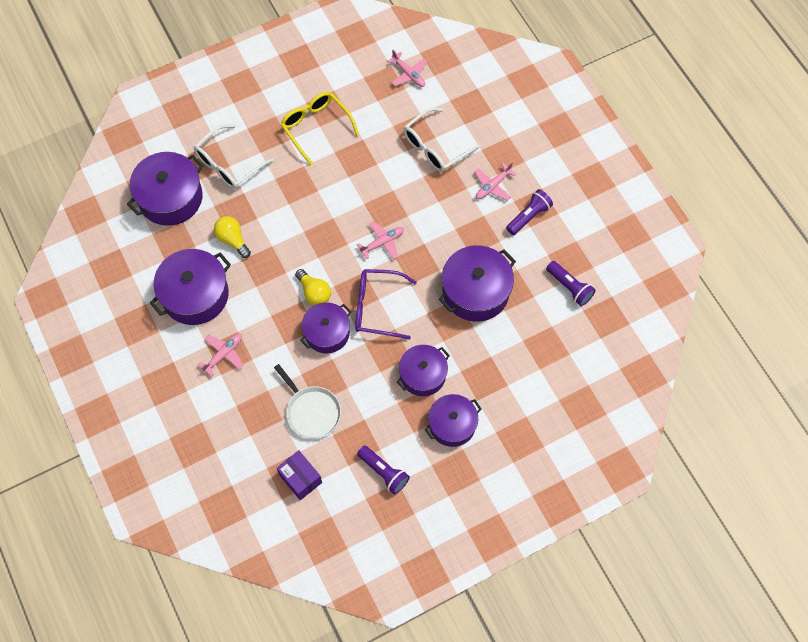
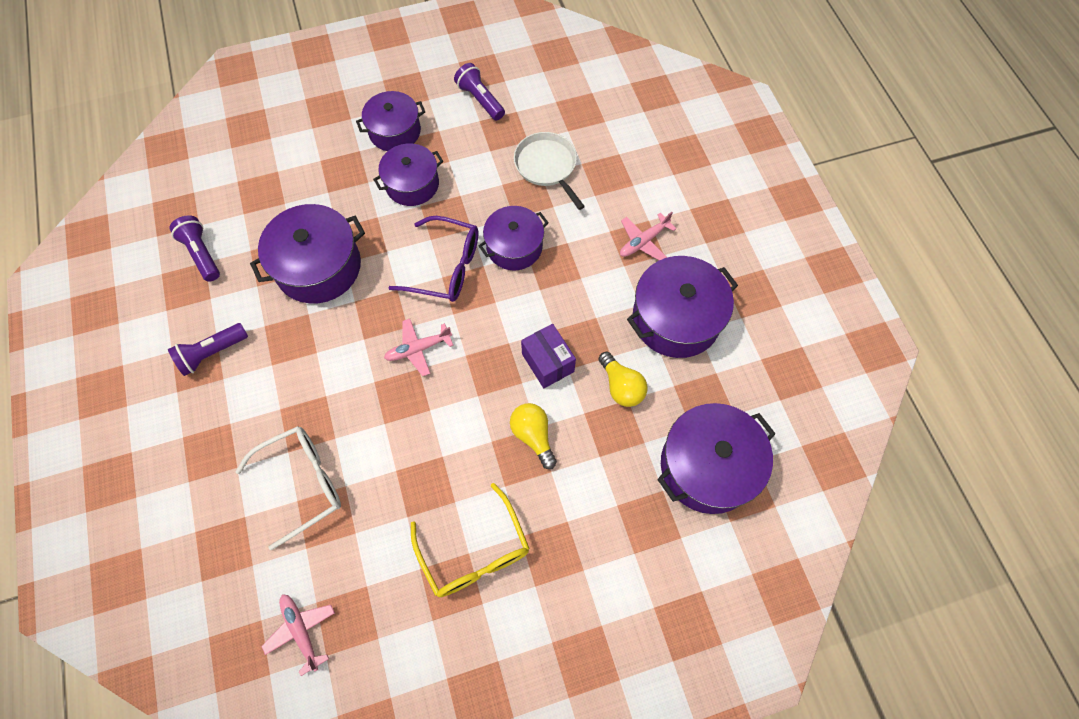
camera: 170 degrees left, 0 degrees up
white glasses [194,124,274,189] -> none
purple box [277,450,322,500] -> purple box moved to [521,324,576,388]
yellow light bulb [295,269,331,305] -> yellow light bulb moved to [510,403,557,469]
pink plane [474,162,517,201] -> none

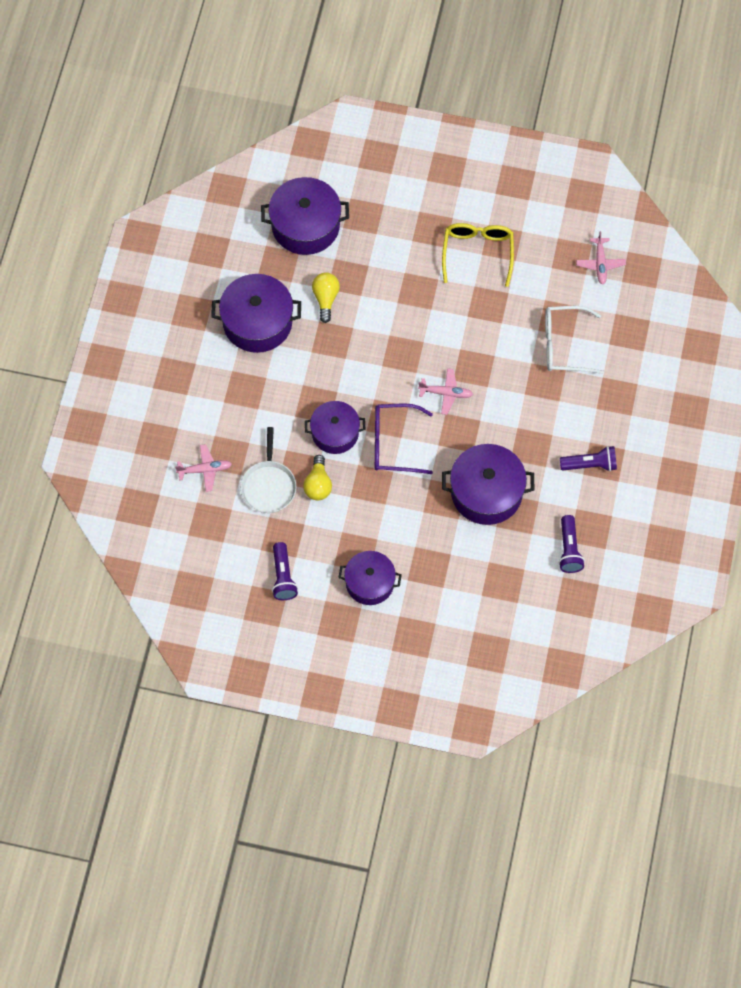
camera: 150 degrees left, 0 degrees up
purple pot [373,144,443,206] -> none
purple glasses [388,216,479,302] -> purple glasses turned 45 degrees counterclockwise [375,403,433,474]
yellow light bulb [510,403,557,469] -> yellow light bulb moved to [303,455,332,500]
purple box [521,324,576,388] -> none
pink plane [620,212,677,260] -> pink plane moved to [175,444,232,492]

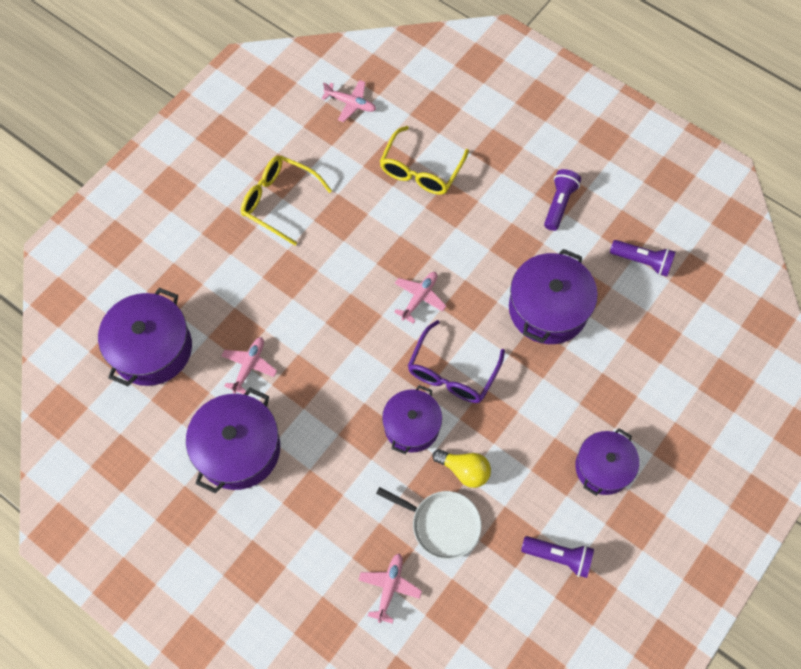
camera: 65 degrees left, 0 degrees up
yellow light bulb [312,273,340,323] -> pink plane [221,337,277,394]
white glasses [545,306,604,374] -> yellow glasses [380,126,469,195]

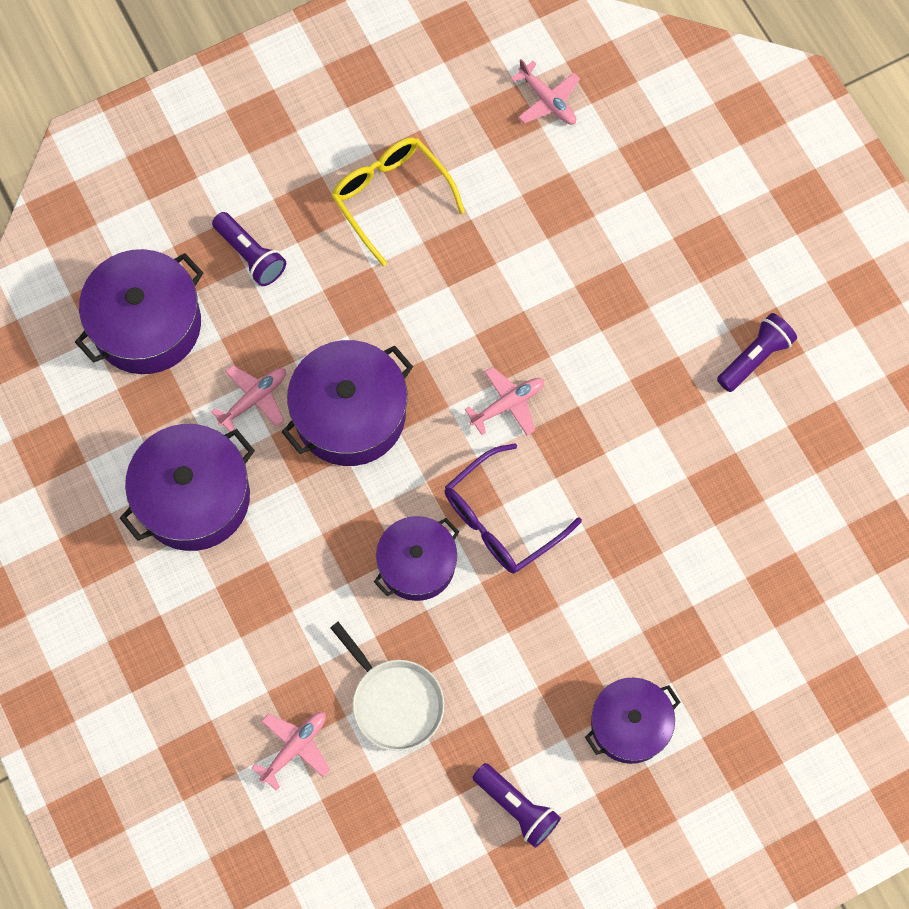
camera: 25 degrees right, 5 degrees up
yellow glasses [380,126,469,195] -> none
yellow light bulb [432,449,491,488] -> none
purple pot [509,249,598,344] -> purple pot moved to [282,340,413,466]
purple flashlight [610,240,676,277] -> purple flashlight moved to [212,212,286,286]

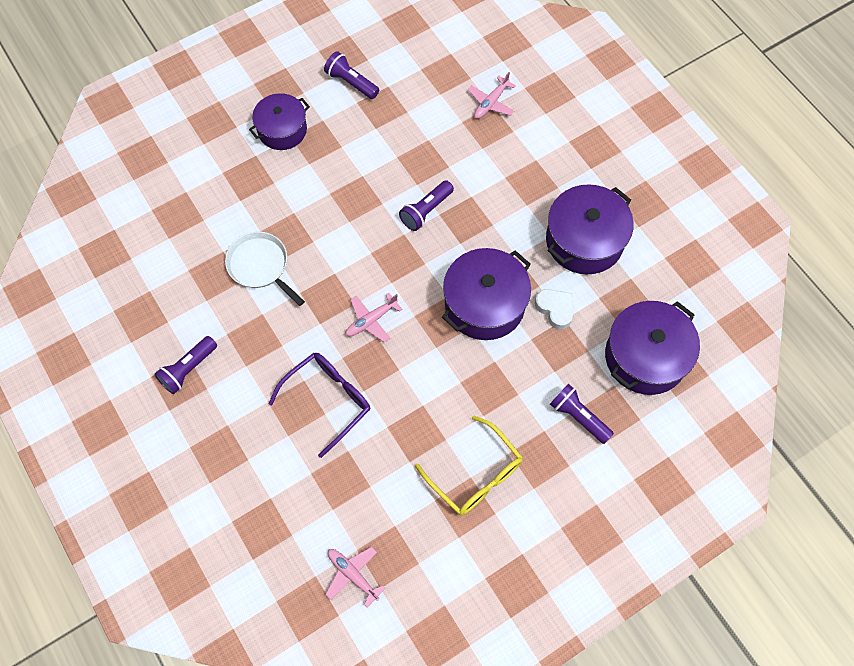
camera: 175 degrees right, 5 degrees down
pink plane [211,365,286,432] -> white heart [535,289,573,330]
white pan [331,622,444,751] -> white pan moved to [225,232,305,306]
purple pot [374,516,459,601] -> purple flashlight [399,180,454,231]
purple glasses [445,443,582,574] -> purple glasses moved to [269,353,370,458]

